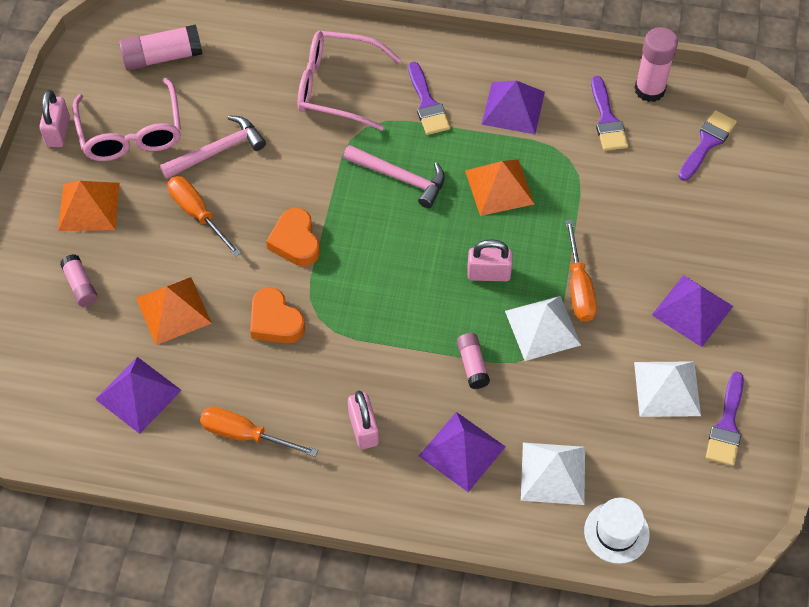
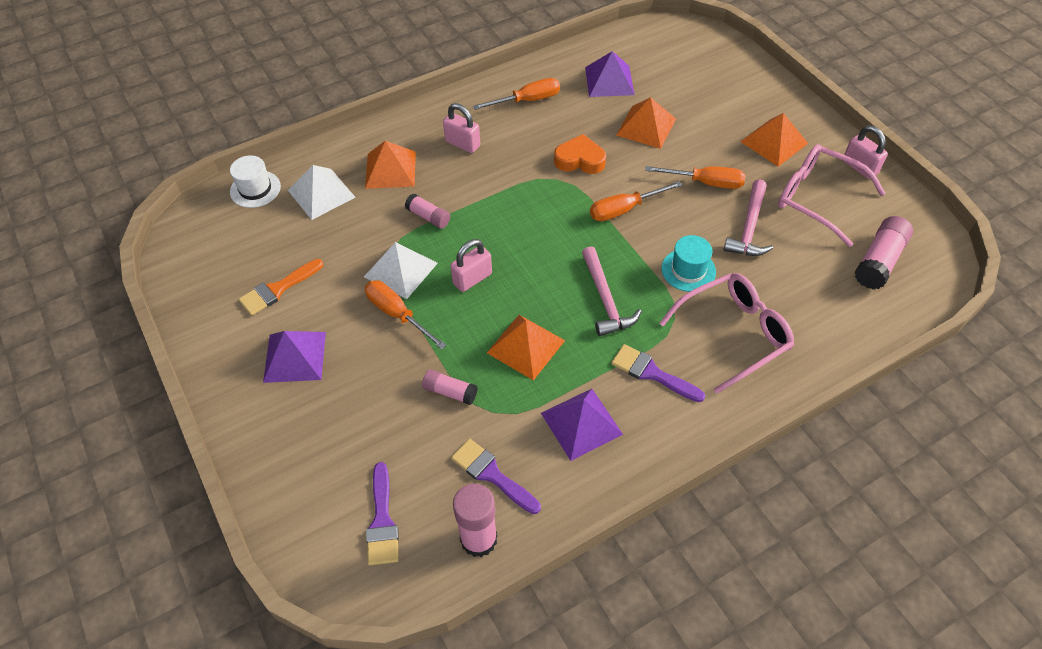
camera: 140 degrees right, 5 degrees down
pink glue stick [60,254,97,307] -> pink glue stick moved to [422,369,478,405]
orange heart [266,208,320,266] -> orange screwdriver [590,181,682,221]
pink hammer [343,145,445,208] -> pink hammer turned 90 degrees counterclockwise [582,246,642,336]
purple pyramid [419,412,506,492] -> orange pyramid [365,141,416,189]
white pyramid [634,361,701,417] -> orange brush [239,259,323,316]
purple brush [706,372,744,466] -> none
none -> turquoise hat [661,235,716,292]

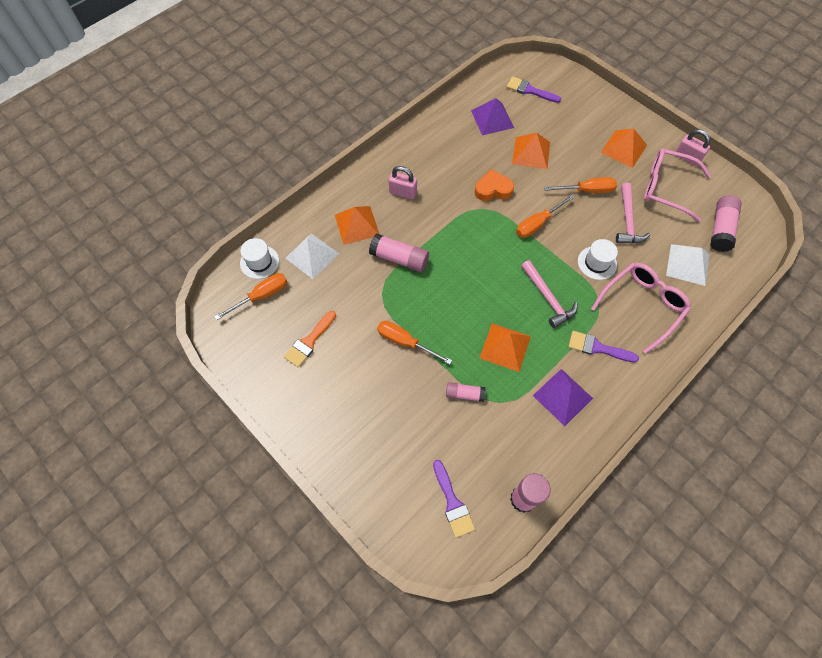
camera: 15 degrees left, 10 degrees up
purple pyramid [263,331,326,383] -> none
white pyramid [364,242,438,299] -> white pyramid moved to [666,244,710,286]
pink glue stick [405,194,450,229] -> pink glue stick [369,233,429,272], size x1.65
pink padlock [450,239,492,292] -> none
purple brush [451,439,541,514] -> purple brush moved to [507,77,561,103]
orange screwdriver [473,78,560,110] -> orange screwdriver moved to [214,273,287,320]
turquoise hat [661,235,716,292] -> white hat [578,239,618,280]

